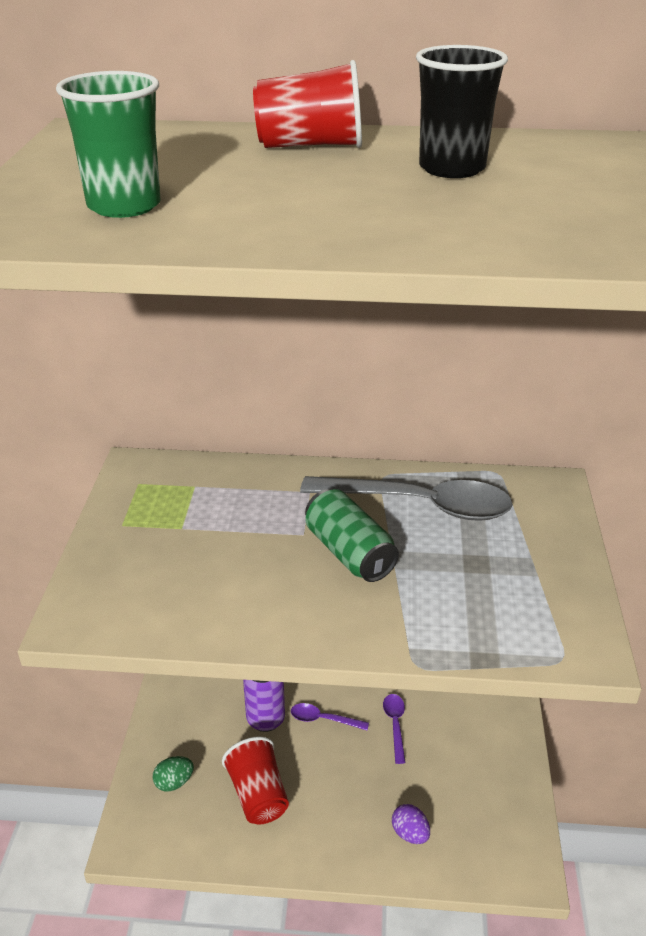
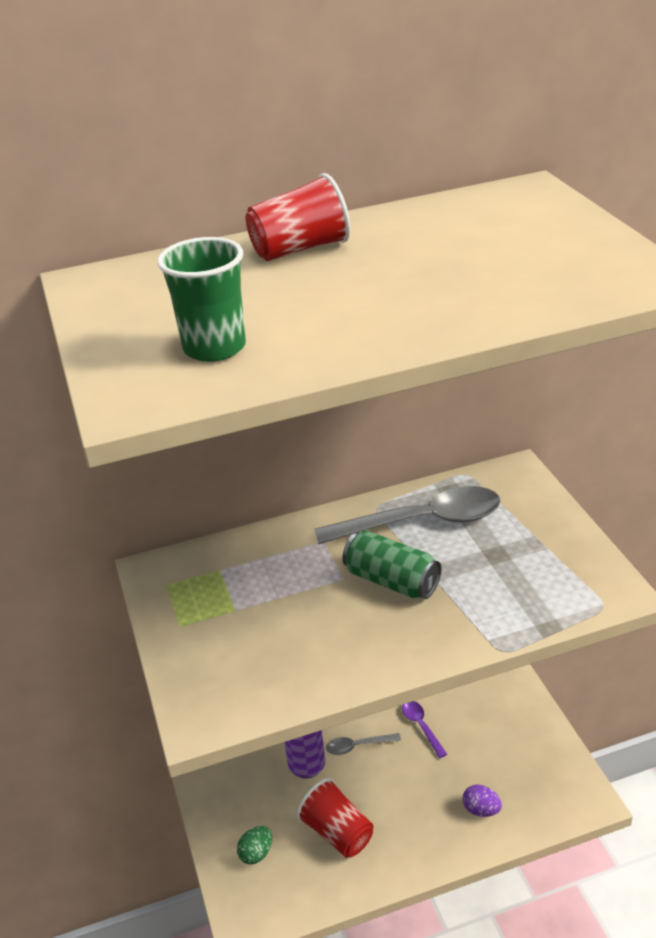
camera: 20 degrees left, 0 degrees up
purple spoon [291,703,369,730] -> grey spoon [326,733,401,755]
black cup [416,45,508,178] -> none

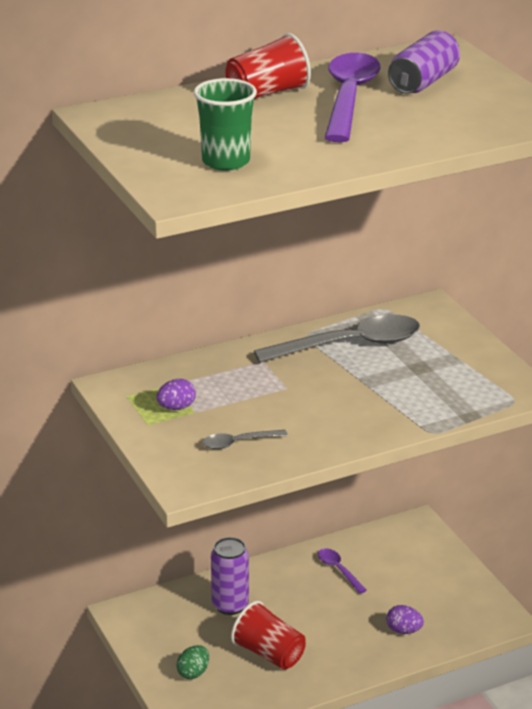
camera: 10 degrees left, 5 degrees down
grey spoon [326,733,401,755] -> grey spoon moved to [202,430,288,449]
green can [342,530,441,599] -> none
none -> purple egg [156,379,196,410]
none -> purple spoon [324,53,380,143]
none -> purple can [388,30,460,94]

